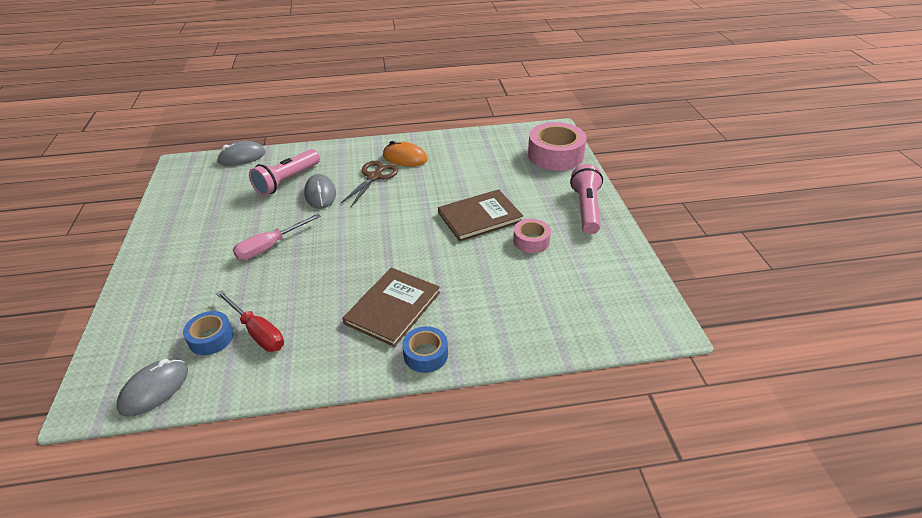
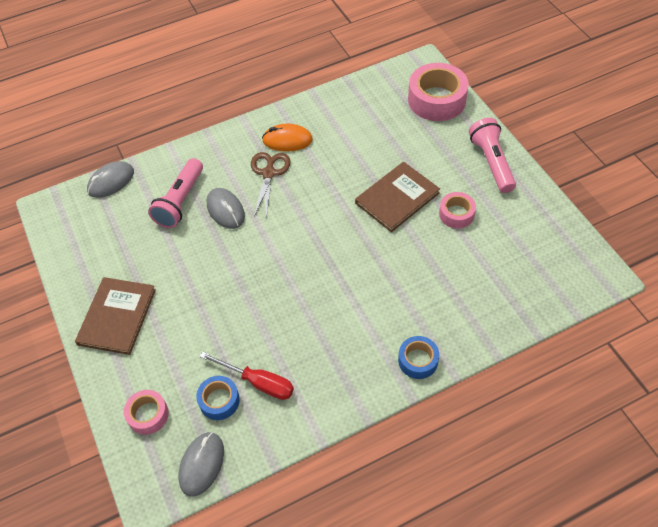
camera: 15 degrees left, 15 degrees up
pink screwdriver [233,214,321,260] -> none
brown book [342,268,440,347] -> brown book moved to [75,277,156,355]
none -> pink tape [124,390,169,435]

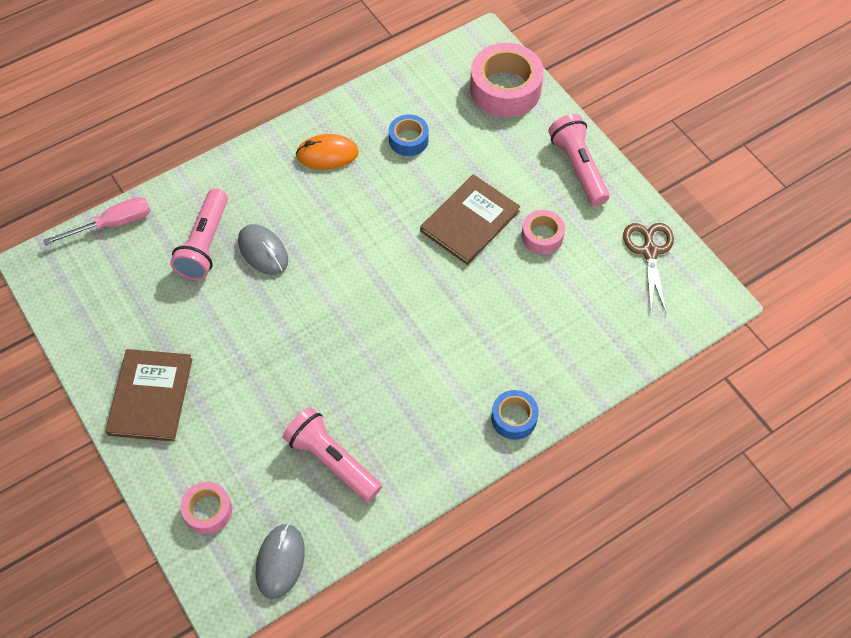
camera: 10 degrees left, 5 degrees up
grey mouse [87,161,134,198] -> pink screwdriver [43,197,150,245]
blue tape [196,376,240,420] -> blue tape moved to [389,114,429,156]
red screwdriver [199,351,294,400] -> pink flashlight [283,407,382,502]
brown scissors [251,152,290,219] -> brown scissors moved to [623,223,674,313]

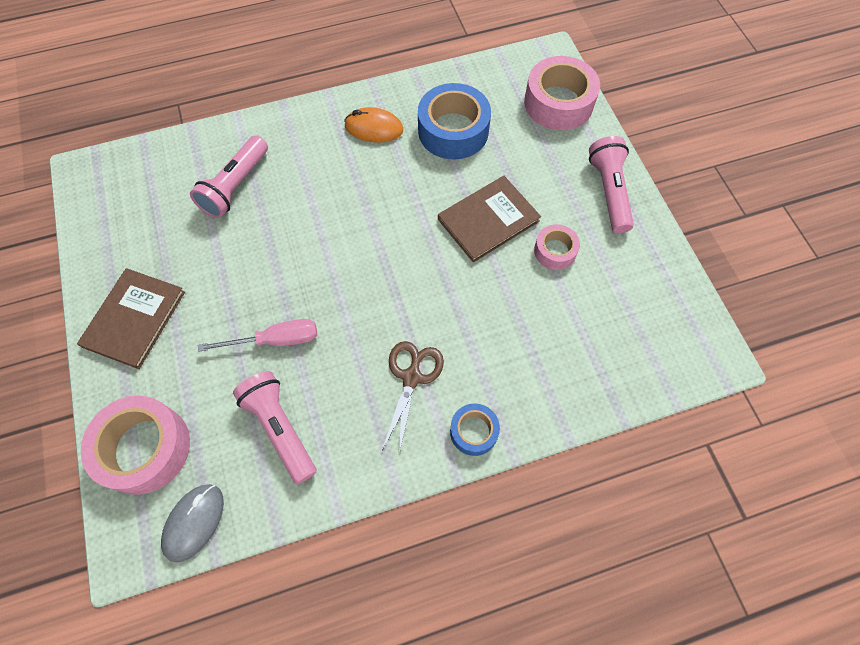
camera: 15 degrees right, 5 degrees up
pink screwdriver [43,197,150,245] -> pink screwdriver moved to [198,319,317,352]
pink tape [181,482,232,534] -> pink tape [81,396,190,495], size x1.84
grey mouse [238,224,288,275] -> none
blue tape [389,114,429,156] -> blue tape [418,83,491,160], size x1.84
brown scissors [623,223,674,313] -> brown scissors moved to [382,341,444,454]

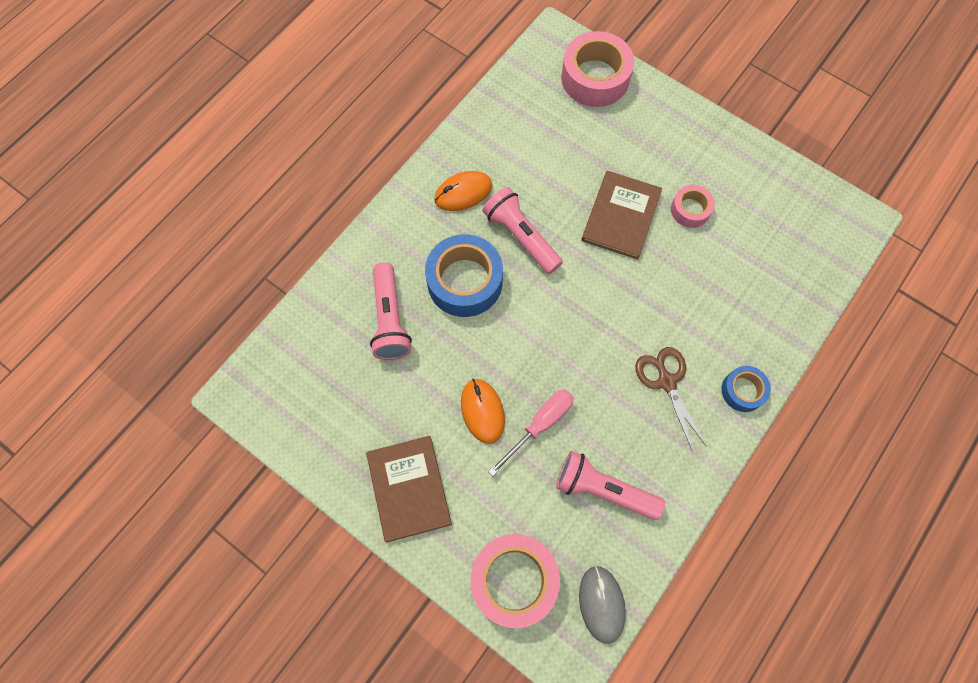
camera: 35 degrees left, 5 degrees up
blue tape [418,83,491,160] -> blue tape moved to [425,234,503,317]
pink flashlight [589,136,634,233] -> pink flashlight moved to [482,187,563,274]
none -> orange mouse [461,379,505,444]

